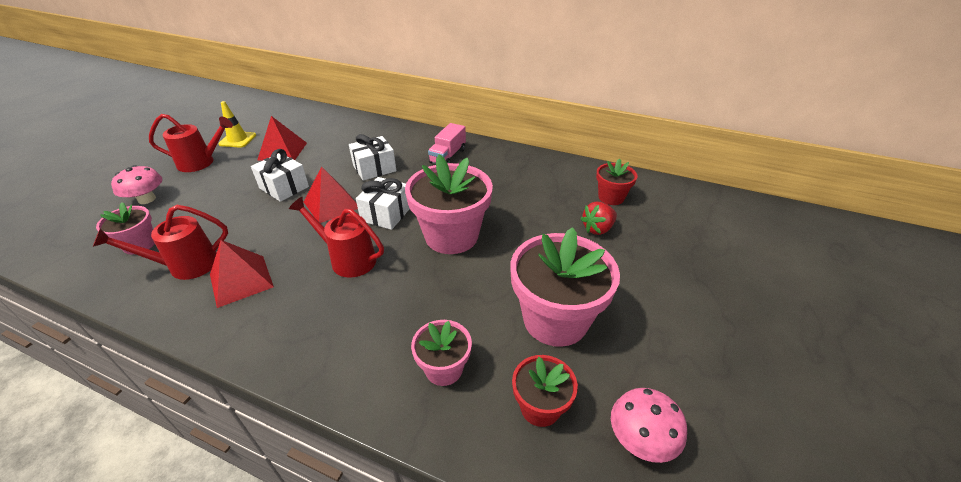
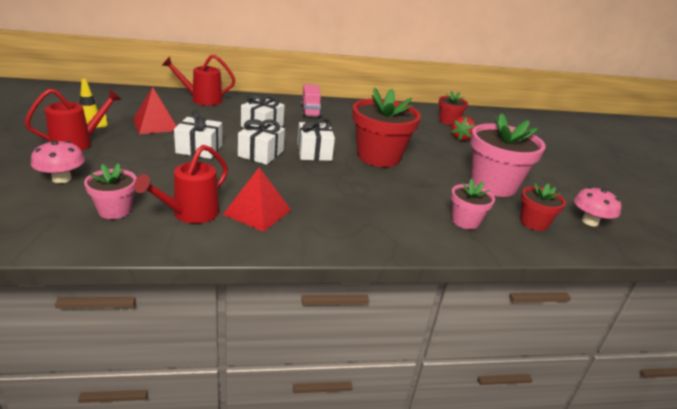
camera: 35 degrees left, 10 degrees down
red watering can [289,197,384,278] -> red watering can moved to [162,54,235,105]
red pyramid [304,166,358,223] -> white gift [238,119,285,165]
pink flower pot [405,154,493,254] -> red flower pot [352,87,421,167]

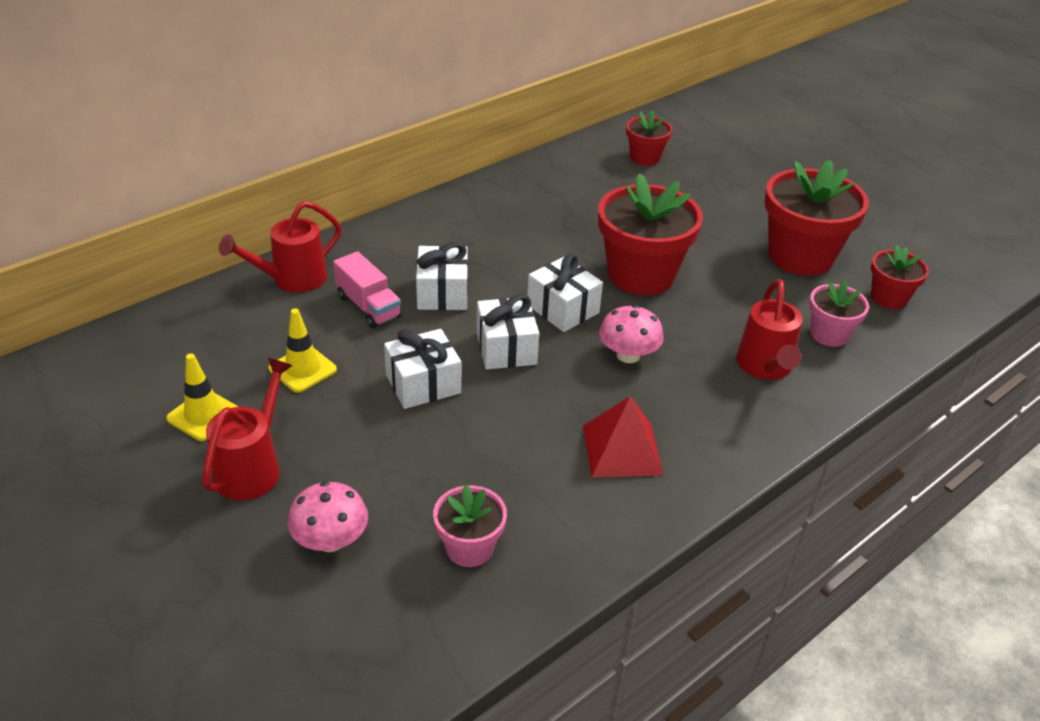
camera: 30 degrees left, 10 degrees up
red pyramid [133,87,176,134] -> yellow traffic cone [269,308,337,393]
red watering can [134,145,228,224] -> red watering can moved to [736,279,803,380]
pink truck [301,84,322,118] -> pink truck moved to [333,251,401,328]
red strawberry [451,116,476,141] -> none
pink flower pot [470,113,546,197] -> red flower pot [764,160,869,276]
pink mushroom [574,187,621,226] -> pink mushroom moved to [599,305,664,363]

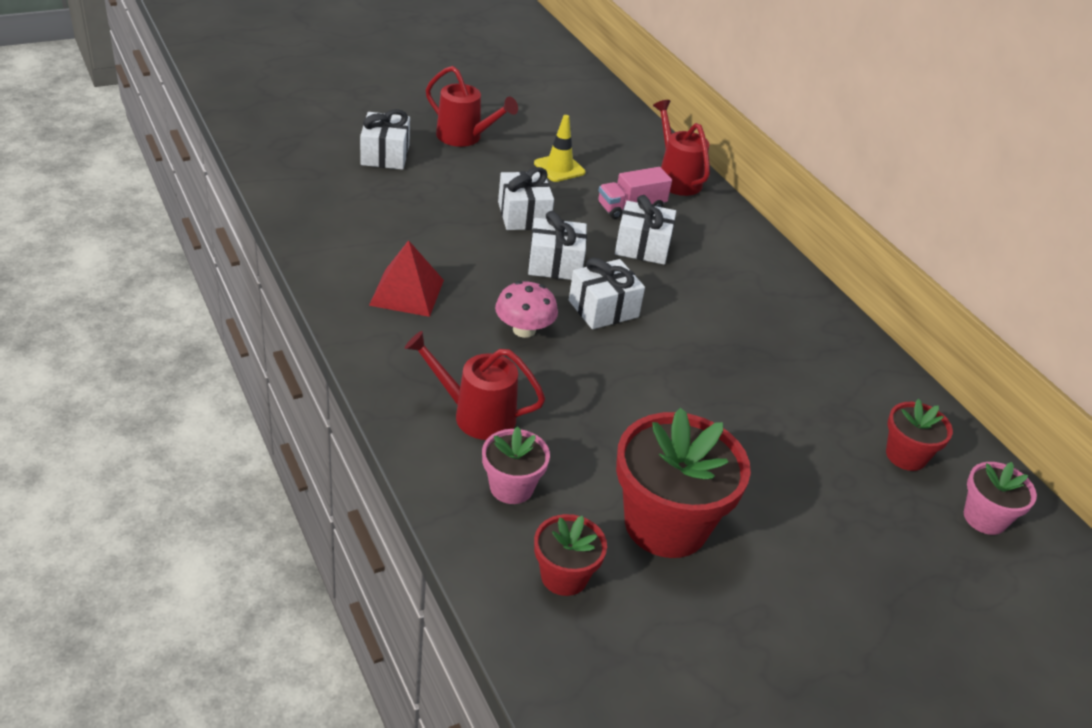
camera: 100 degrees right, 0 degrees up
yellow traffic cone [166,353,238,441] -> none
pink mushroom [288,481,368,552] -> white gift [360,109,410,170]
pink flower pot [433,485,507,567] -> pink flower pot moved to [964,462,1037,535]
red flower pot [598,173,703,296] -> none

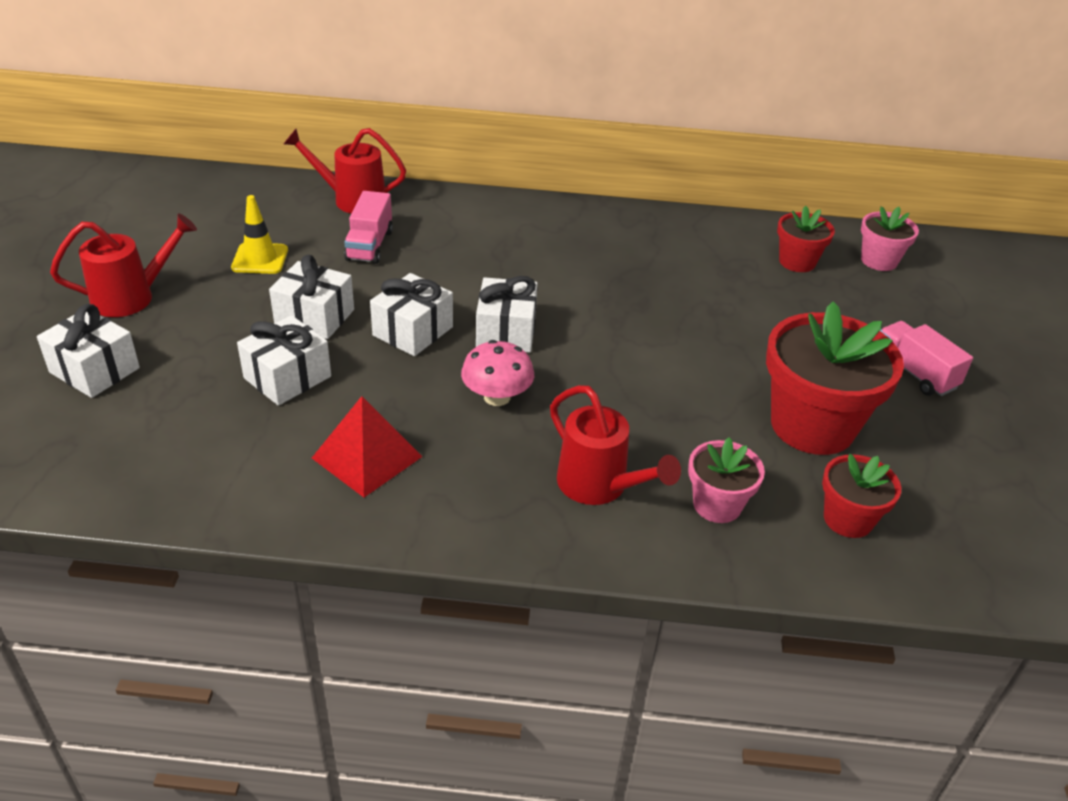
camera: 55 degrees left, 0 degrees up
red watering can [405,331,545,440] -> red watering can turned 90 degrees counterclockwise [550,385,681,505]
white gift [615,195,676,265] -> white gift moved to [237,315,331,406]
none -> pink truck [880,321,973,396]

